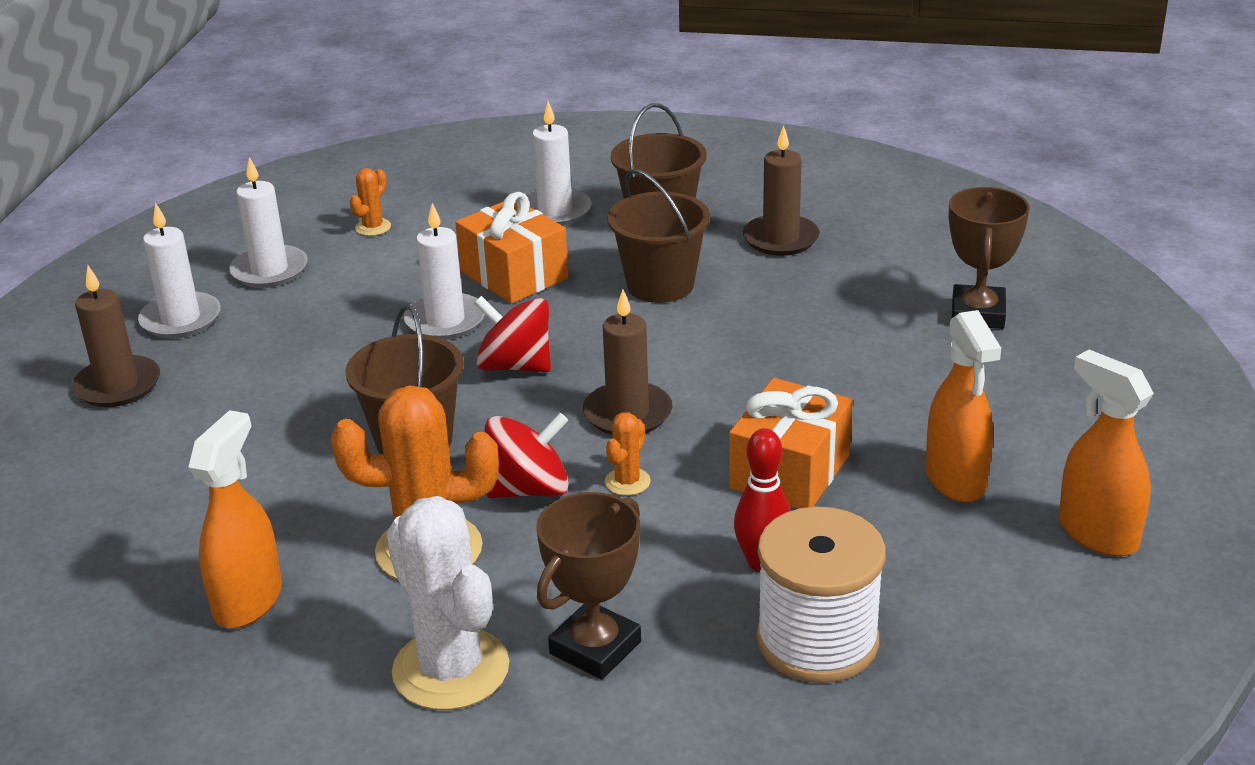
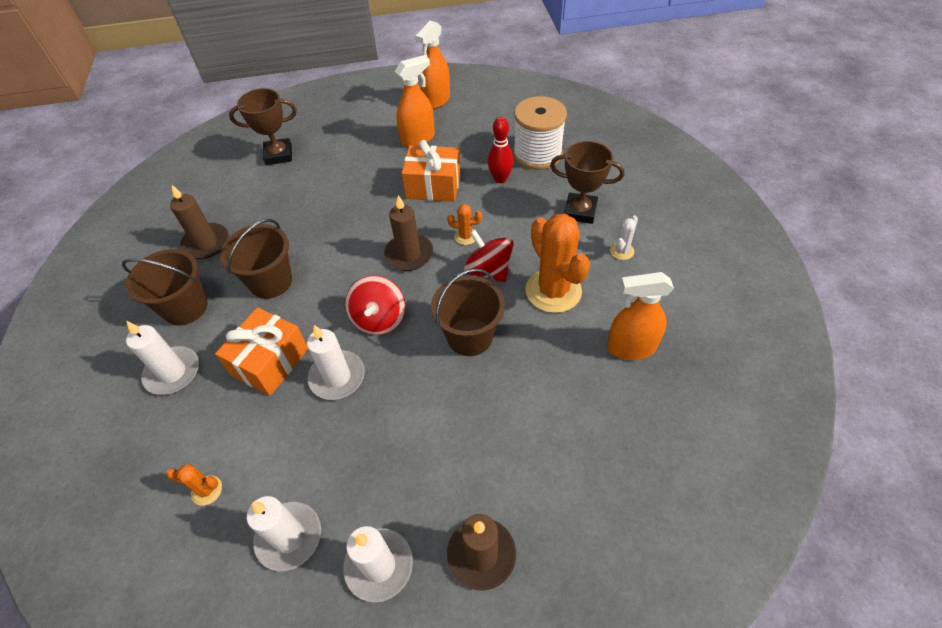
camera: 110 degrees left, 20 degrees up
white cactus [386,496,509,710] -> white cactus [610,215,638,260], size x0.45

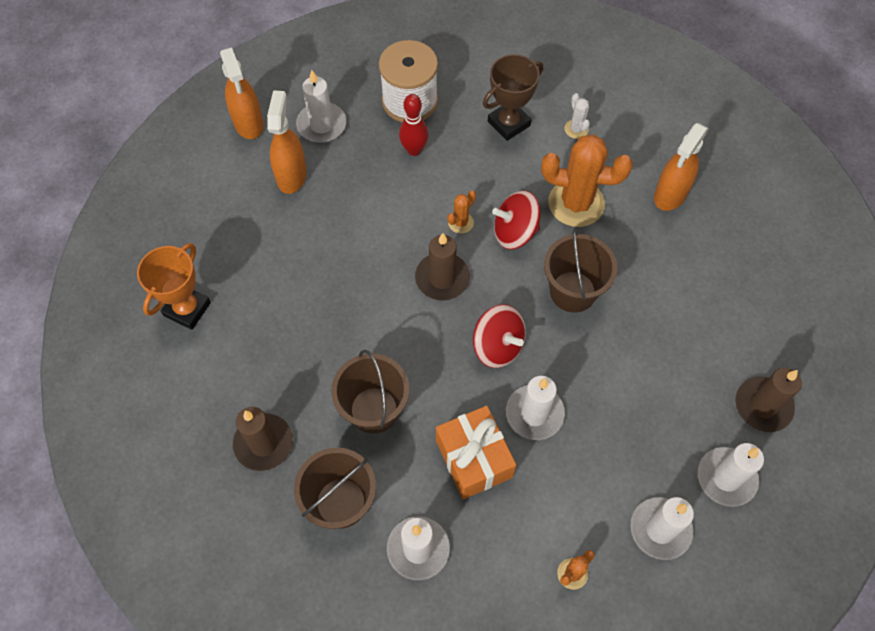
camera: 55 degrees left, 10 degrees up
brown trophy [229,88,297,165] -> orange trophy [137,243,211,330]
orange gift [402,140,460,202] -> none
none -> white candle [296,70,346,143]

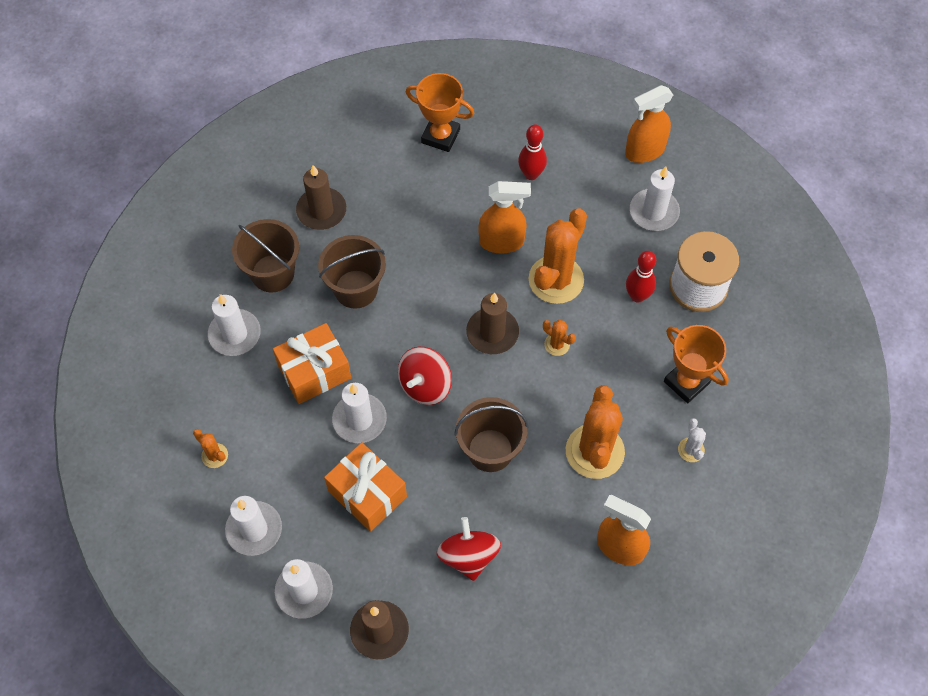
camera: 85 degrees right, 0 degrees up
orange spray bottle [267,90,307,194] -> orange spray bottle moved to [478,181,531,254]
brown trophy [483,54,543,141] -> orange trophy [664,325,729,403]
red spinning top [492,191,541,250] -> red spinning top moved to [437,517,501,581]
white cactus [565,93,590,139] -> white cactus turned 75 degrees counterclockwise [678,418,706,462]
none -> orange gift [324,442,407,532]
none -> red bowling pin [518,124,547,180]
none -> orange cactus [528,208,587,304]

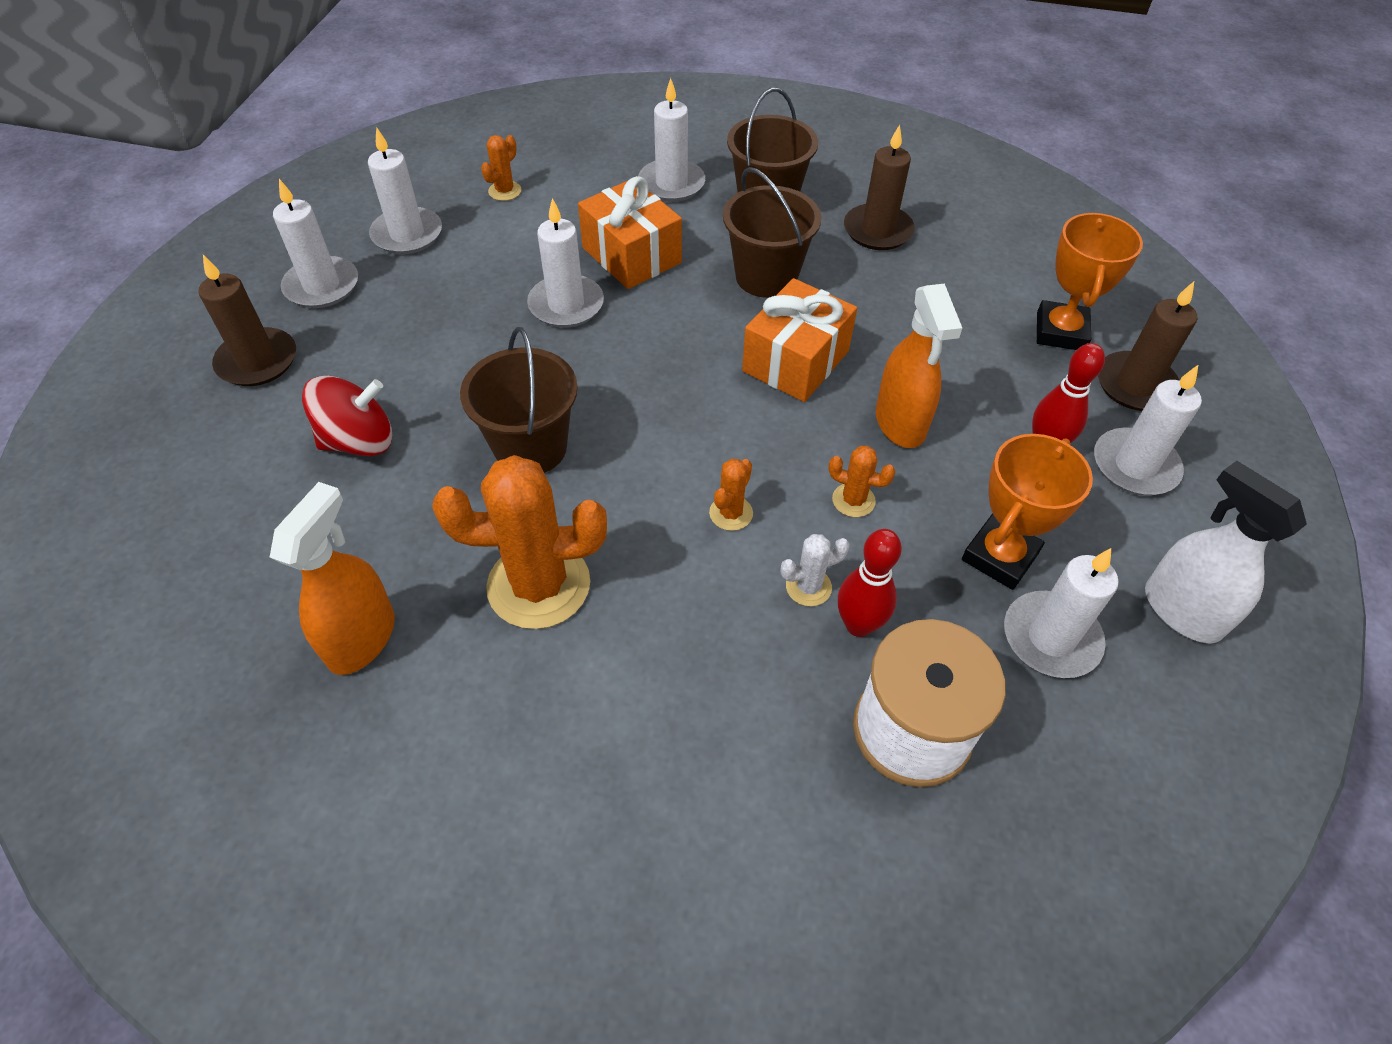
camera: 80 degrees right, 10 degrees down
orange gift [324,442,407,532] -> orange gift moved to [742,278,857,402]
red spinning top [398,347,452,405] -> none
brown candle [466,292,519,354] -> brown candle moved to [1098,282,1197,411]
orange cactus [528,208,587,304] -> orange cactus [828,446,896,517], size x0.45
orange spray bottle [625,85,673,163] -> white spray bottle [1145,461,1307,644]
orange trophy [664,325,729,403] -> orange trophy moved to [962,434,1093,590]
white cactus [678,418,706,462] -> white cactus moved to [781,534,850,606]
none -> white candle [1094,365,1202,495]

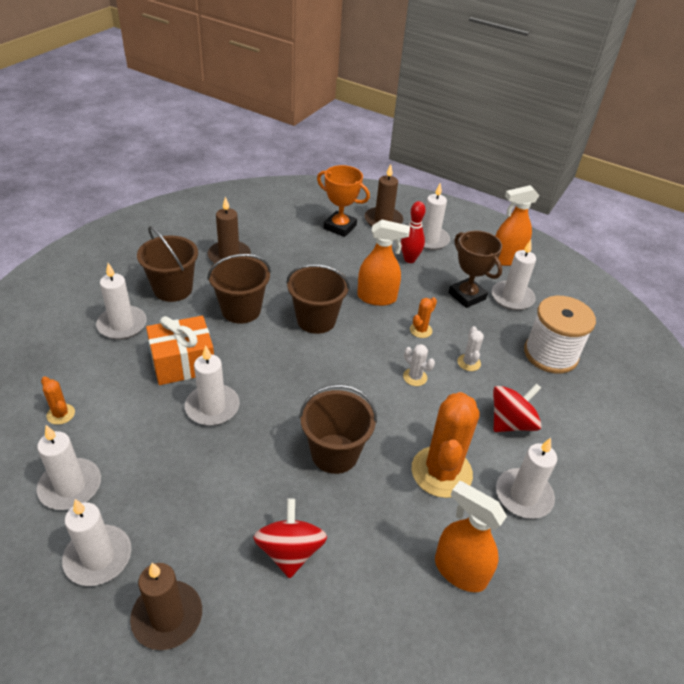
camera: 75 degrees left, 10 degrees down
orange cactus [709,459,753,531] -> white cactus [403,344,435,386]
orange gift [742,278,857,402] -> brown bucket [286,264,350,334]
red bowling pin [838,529,902,637] -> none
orange trophy [962,434,1093,590] -> brown trophy [448,231,502,308]
white spray bottle [1145,461,1307,644] -> orange spray bottle [495,185,539,266]
none -> red spinning top [493,383,542,432]
none -> white candle [496,438,557,519]

